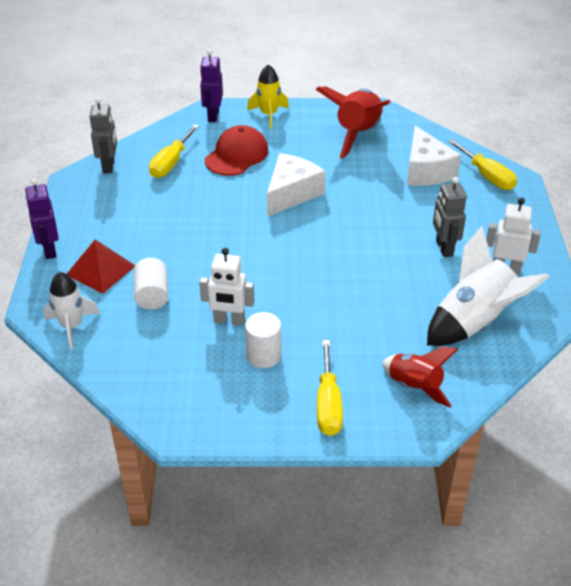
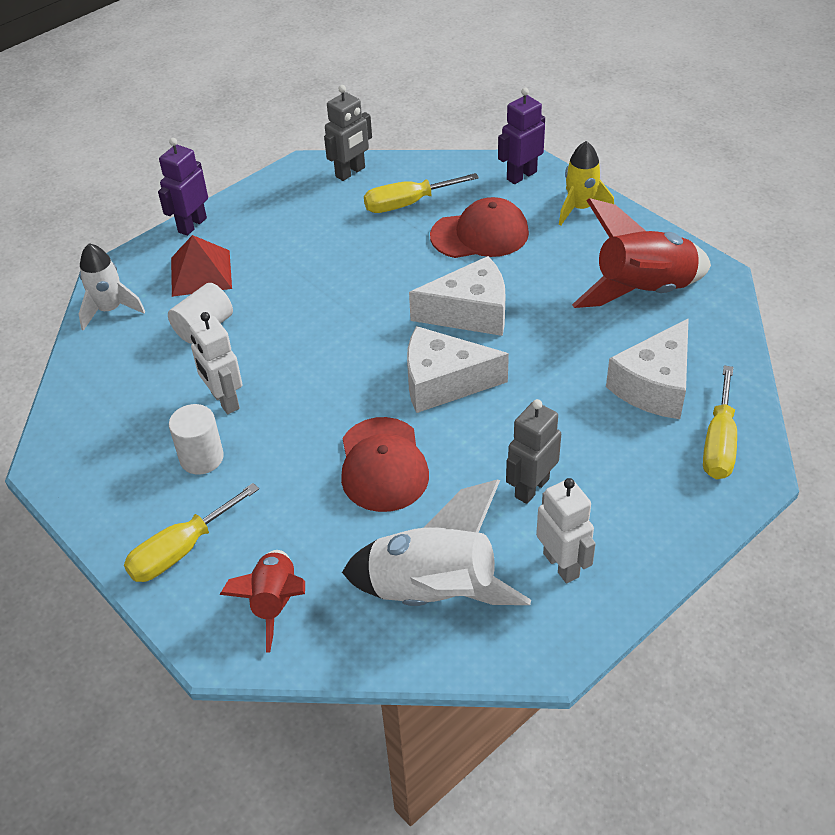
camera: 50 degrees right, 5 degrees up
none -> red cap [341,417,429,512]
none -> white cheese [407,326,509,413]

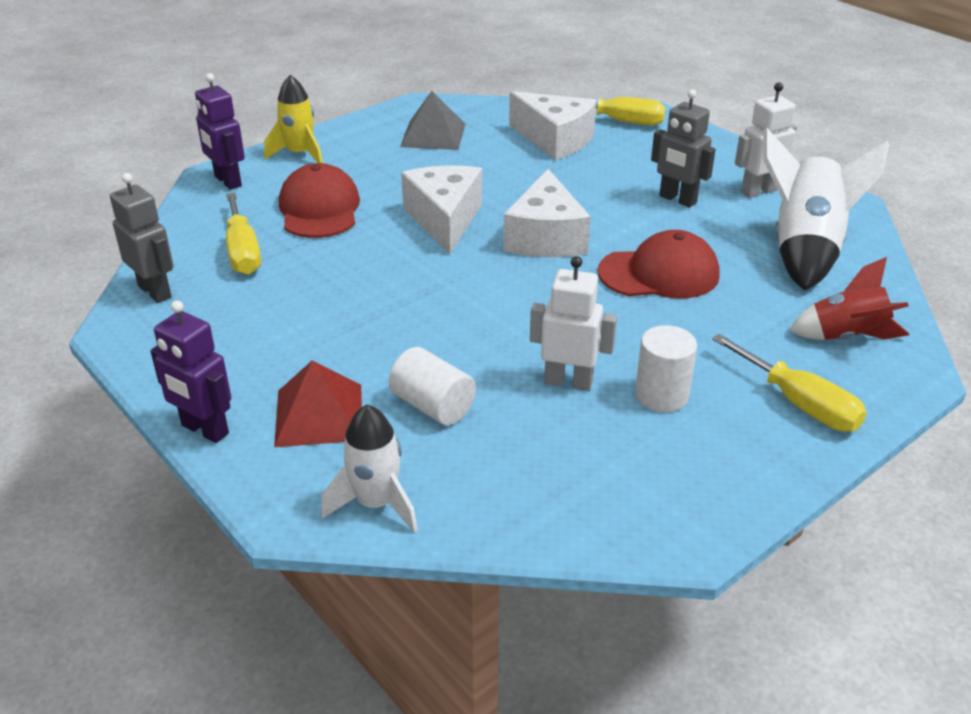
camera: 90 degrees left, 10 degrees down
white robot [190,312,243,414] -> white robot turned 135 degrees counterclockwise [530,256,617,391]
red rocket [572,198,711,308] -> grey pyramid [400,91,465,150]

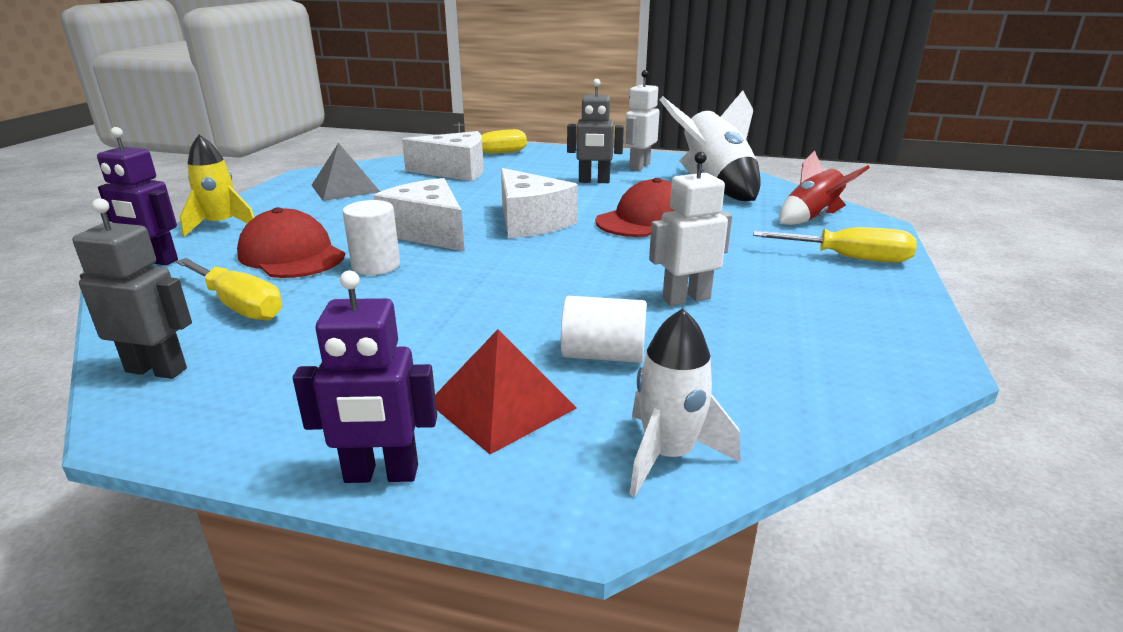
camera: 35 degrees left, 10 degrees down
white cylinder [635,325,697,413] -> white cylinder moved to [343,200,400,275]

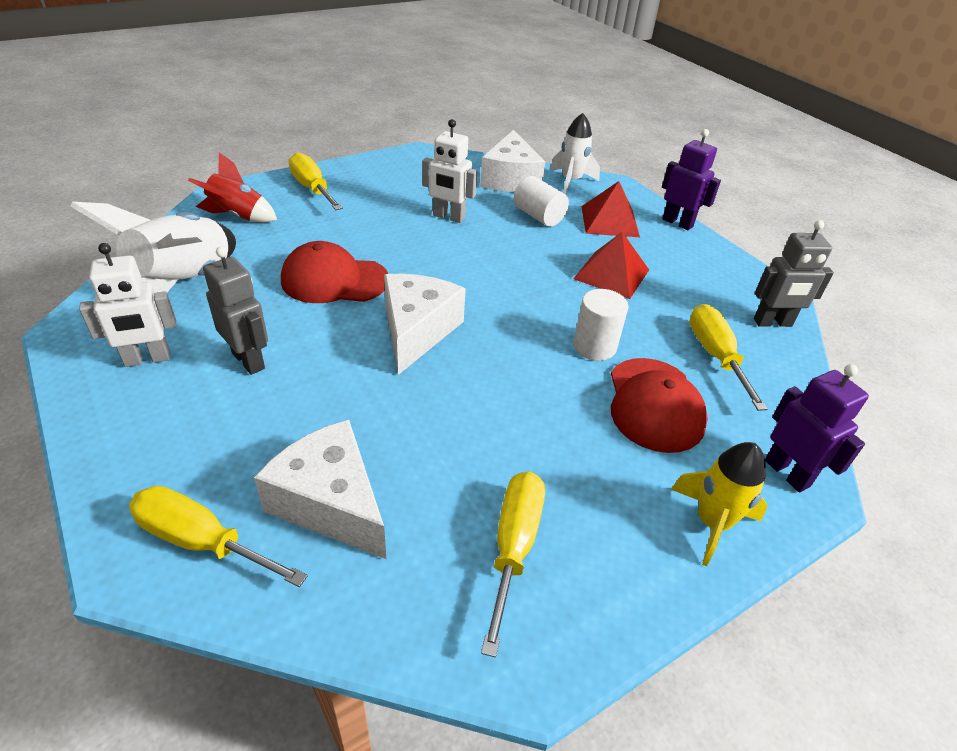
camera: 140 degrees left, 15 degrees up
grey robot [72,198,192,379] -> grey robot turned 60 degrees counterclockwise [754,220,834,327]
grey pyramid [312,143,380,201] -> yellow screwdriver [481,472,545,657]
white cheese [373,178,465,252] -> white cheese moved to [480,130,545,192]
none -> red pyramid [573,232,649,299]

